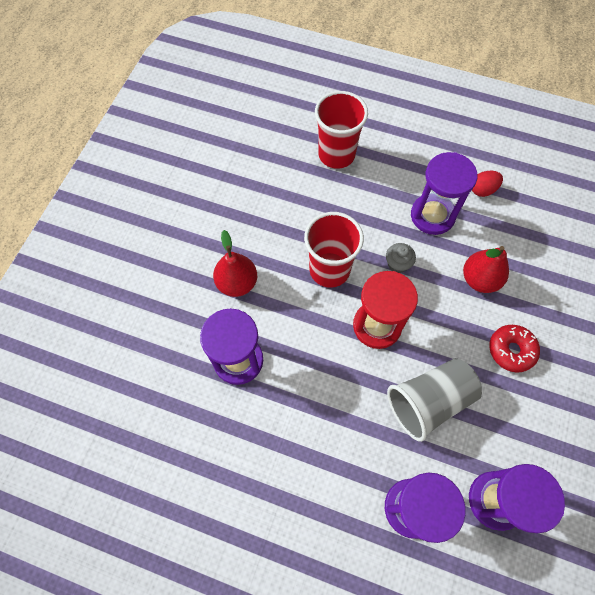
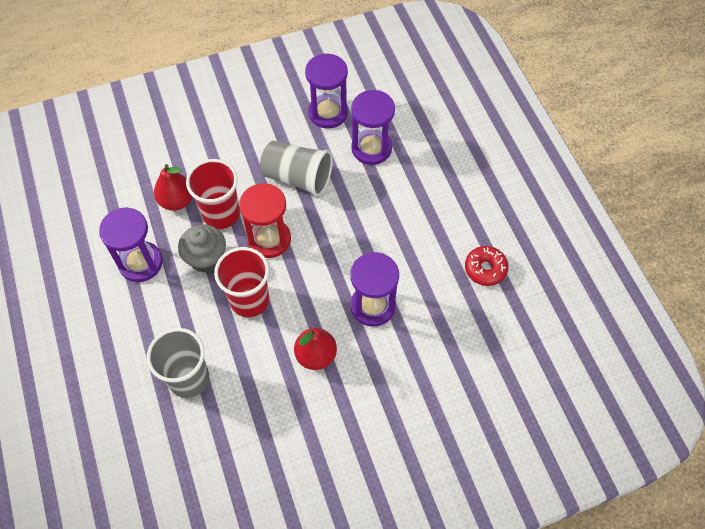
camera: 130 degrees left, 5 degrees down
red cup [315,91,368,169] -> red cup moved to [186,159,240,229]
grey cupcake [386,243,416,273] -> grey cupcake [178,224,226,273], size x1.68
red egg [472,171,503,197] -> none
red donut [489,325,540,372] -> red donut moved to [465,246,509,286]
none -> grey cup [147,328,209,398]

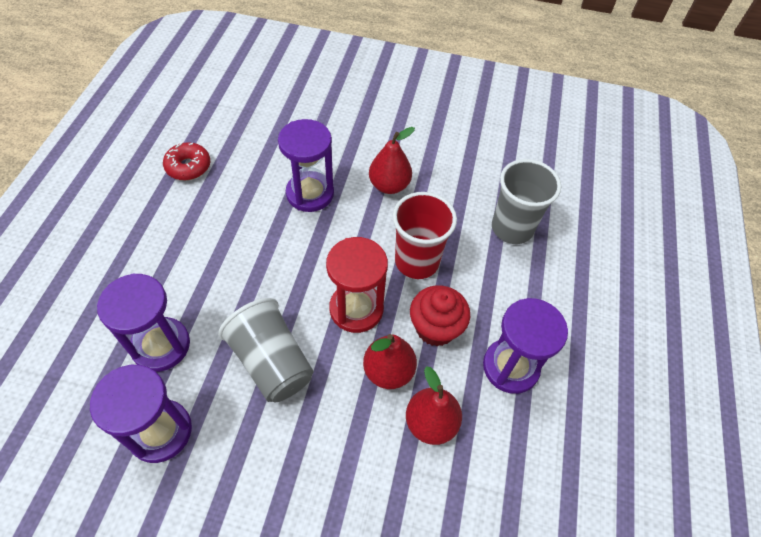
camera: 150 degrees left, 5 degrees down
grey cupcake [178,224,226,273] -> red cupcake [410,285,470,346]
red cup [186,159,240,229] -> red pear [363,334,417,389]

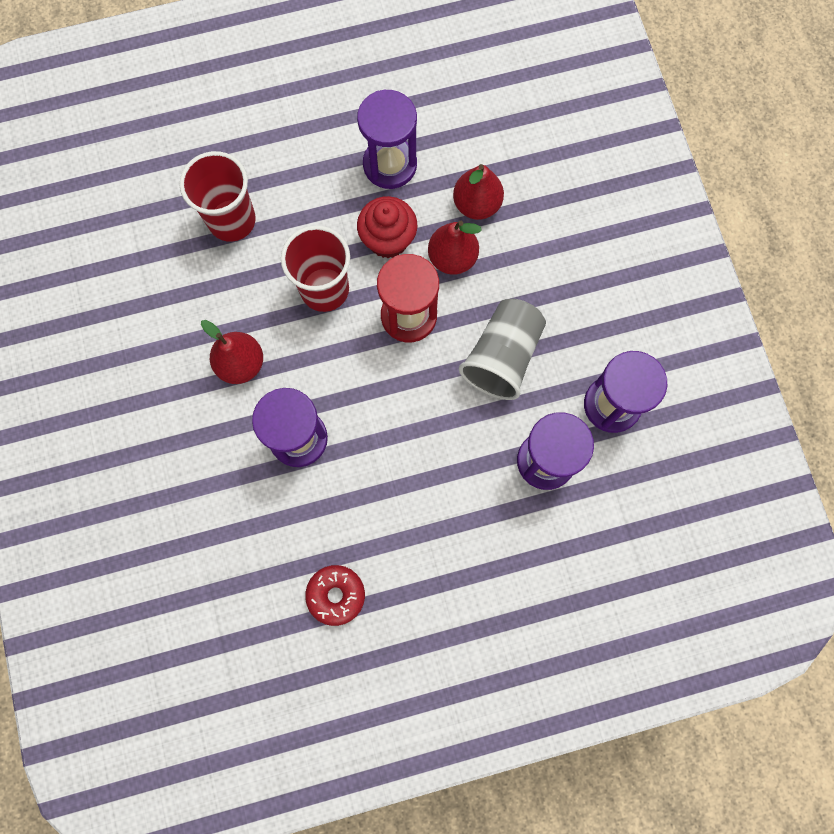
camera: 115 degrees left, 20 degrees up
grey cup [492,159,561,244] -> red cup [180,151,256,242]

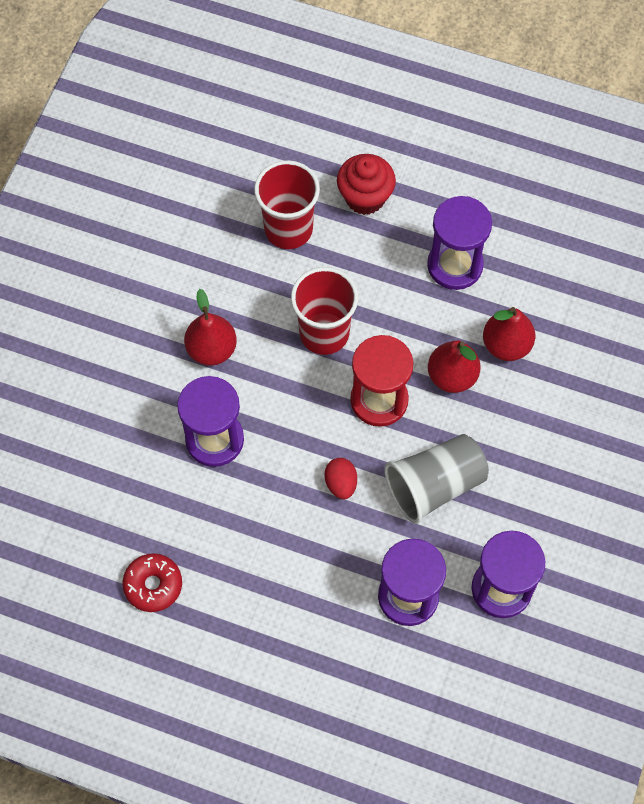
camera: 35 degrees right, 10 degrees down
red cupcake [357,196,417,258] -> red cupcake moved to [337,154,396,215]
none -> red egg [325,458,357,499]

